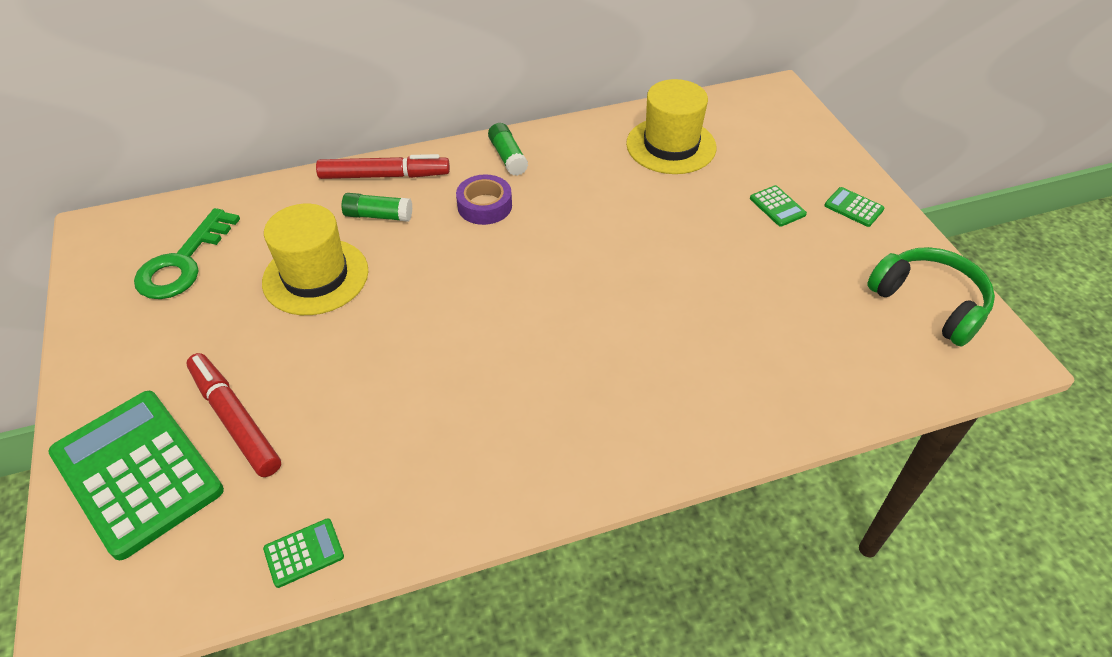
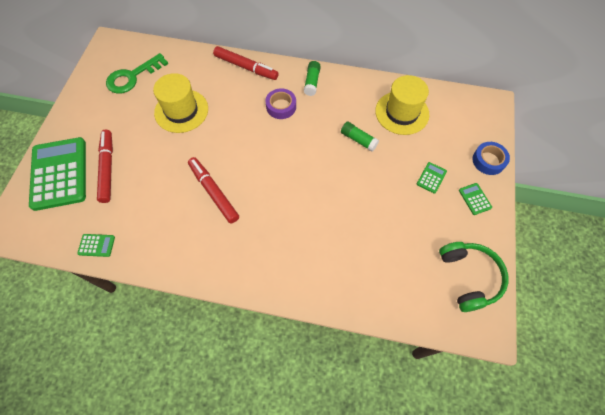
camera: 30 degrees right, 15 degrees up
green glue stick [342,193,412,222] -> green glue stick moved to [341,122,379,152]
green calculator [750,185,807,227] -> green calculator turned 150 degrees counterclockwise [417,162,447,194]
none -> red marker [188,157,239,224]
none -> blue tape [472,142,510,175]

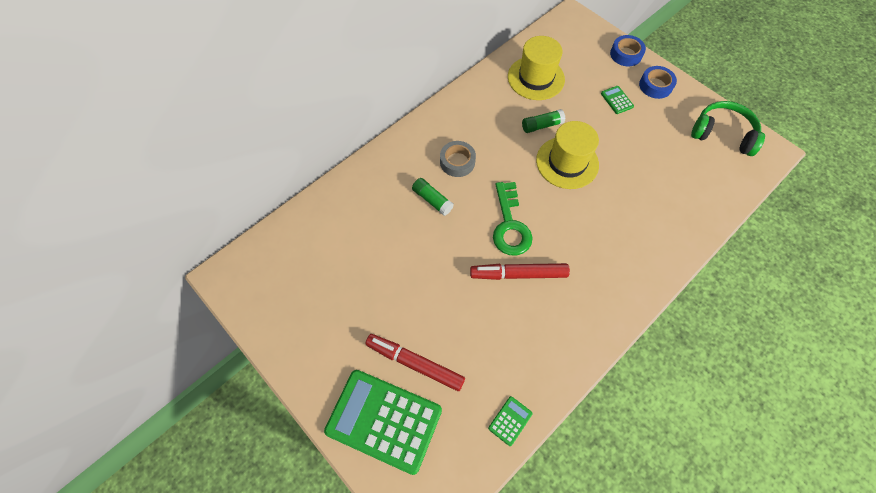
camera: 55 degrees left, 0 degrees up
green key [106,53,168,94] -> green key moved to [493,182,532,255]
yellow hat [153,73,208,133] -> yellow hat moved to [536,121,599,189]
red marker [213,46,279,80] -> none
purple tape [265,88,296,119] -> grey tape [440,141,476,177]
green glue stick [304,61,321,96] -> green glue stick moved to [412,178,454,216]
green calculator [459,183,492,215] -> blue tape [639,66,677,99]

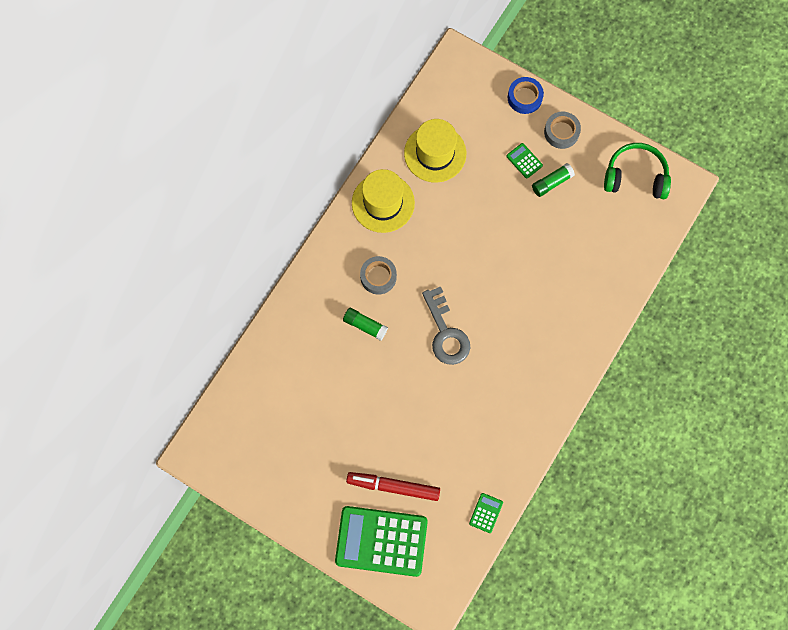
camera: 15 degrees left, 10 degrees up
red marker [470,263,570,280] -> none
green key [493,182,532,255] -> grey key [422,286,470,365]
green glue stick [522,109,566,133] -> green glue stick moved to [532,163,575,197]
yellow hat [536,121,599,189] -> yellow hat moved to [352,169,415,233]
blue tape [639,66,677,99] -> grey tape [544,112,581,149]

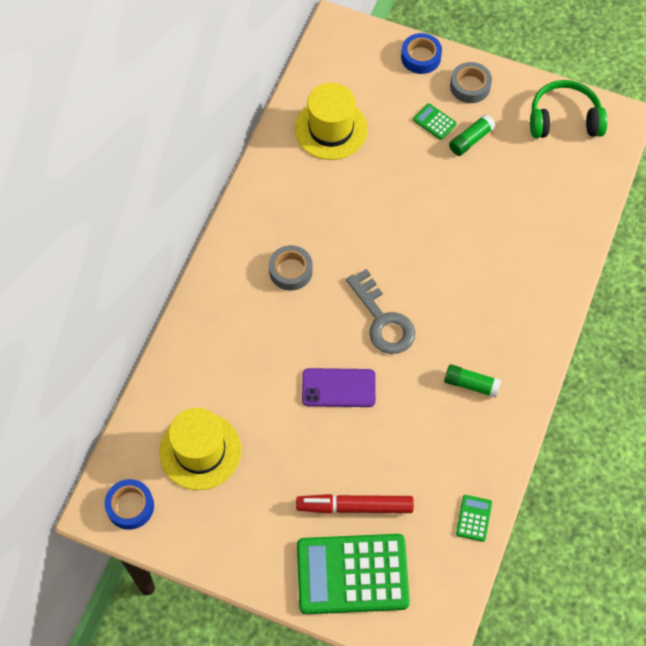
camera: 10 degrees left, 10 degrees down
green glue stick [343,308,388,341] -> green glue stick moved to [444,364,501,398]
yellow hat [352,169,415,233] -> yellow hat moved to [159,408,241,490]
none -> blue tape [105,479,154,530]
none -> purple phone [302,368,376,407]

